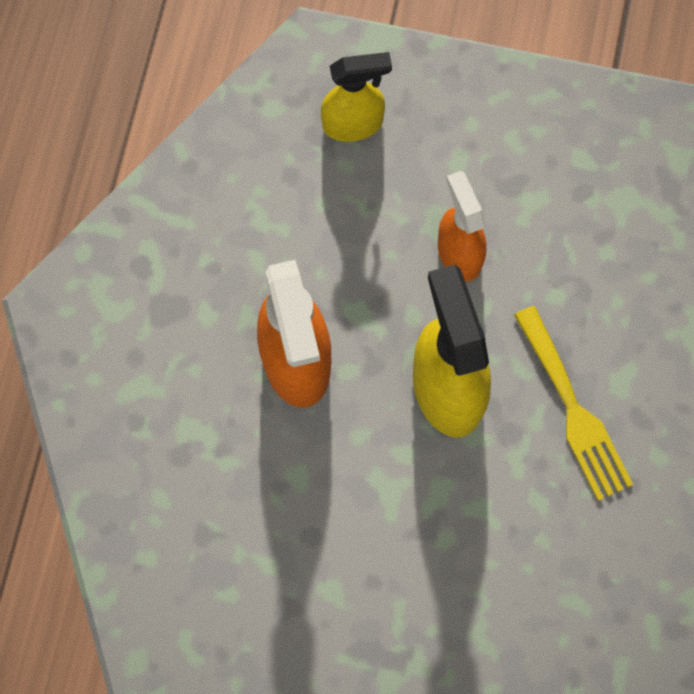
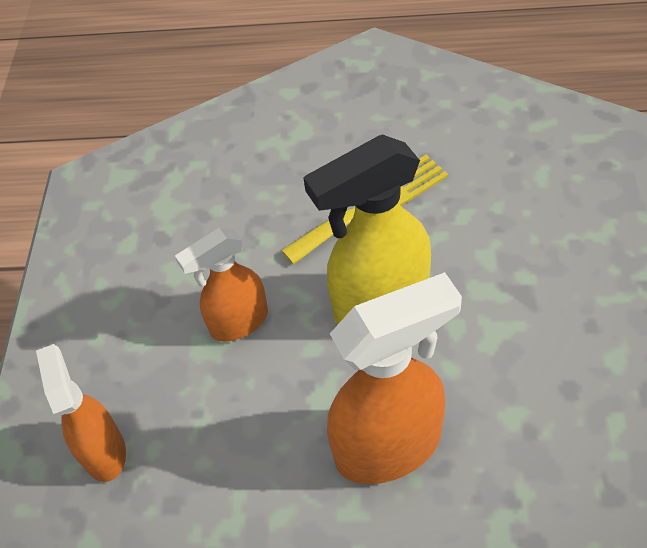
camera: 95 degrees left, 20 degrees down
yellow spray bottle [321,52,392,142] -> orange spray bottle [36,344,126,482]

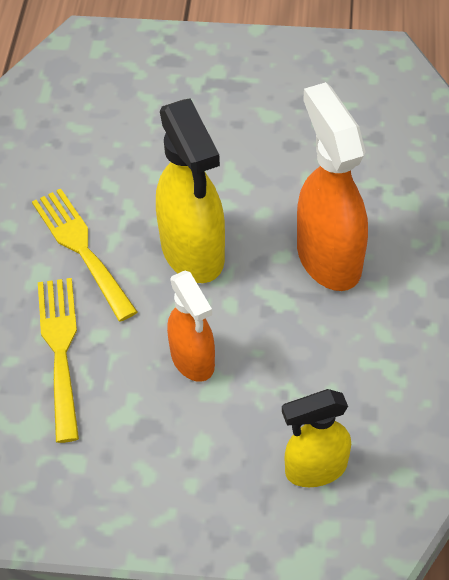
camera: 90 degrees left, 0 degrees up
orange spray bottle [36,344,126,482] -> yellow spray bottle [282,389,351,487]
none -> yellow fork [38,278,79,443]

